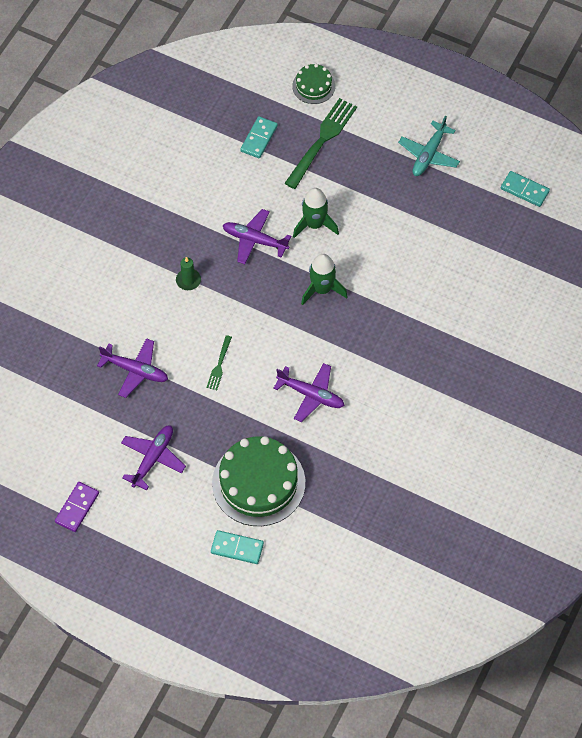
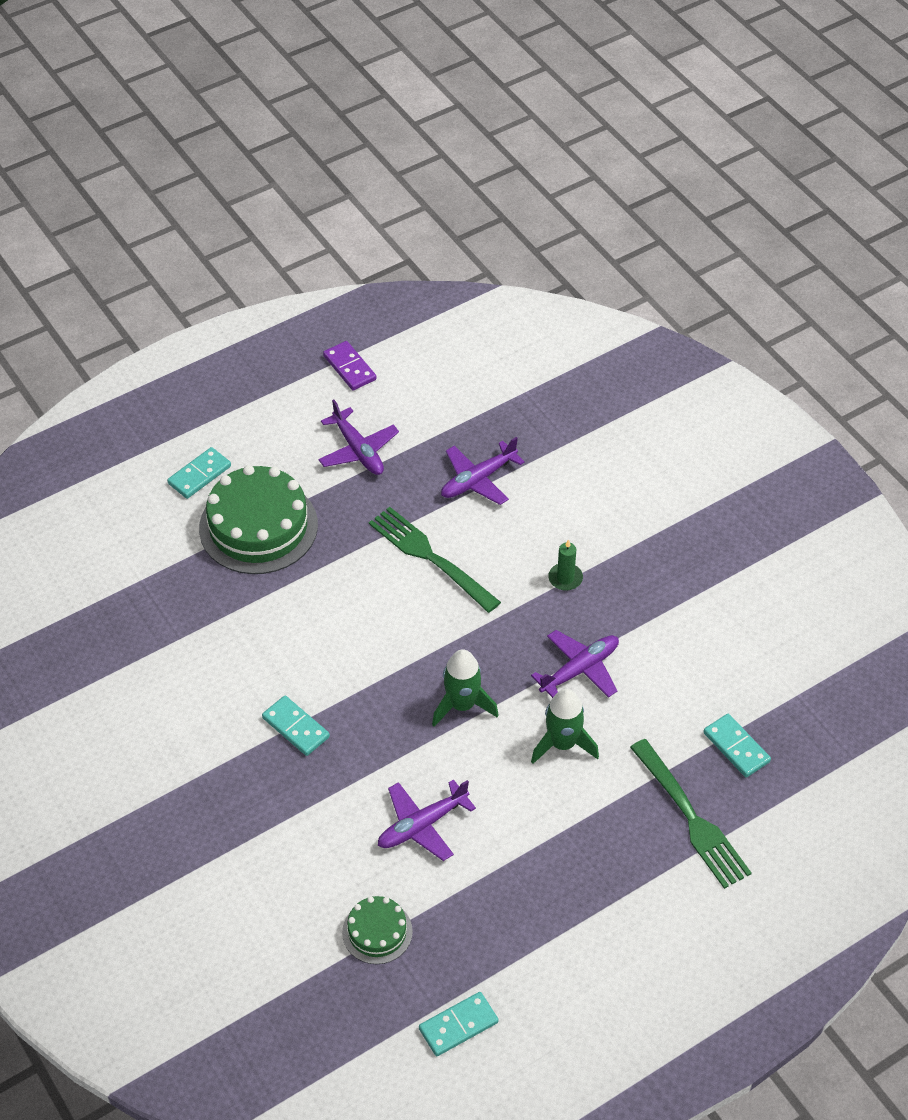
camera: 120 degrees right, 10 degrees down
green fork [207,335,232,390] -> green fork [369,507,501,613], size x2.03
purple plane [273,363,345,422] -> purple plane moved to [378,779,476,861]
green cake [292,64,335,104] -> green cake moved to [342,896,413,964]
turquoise plane [398,115,460,176] -> none
none -> turquoise domino [262,696,330,756]

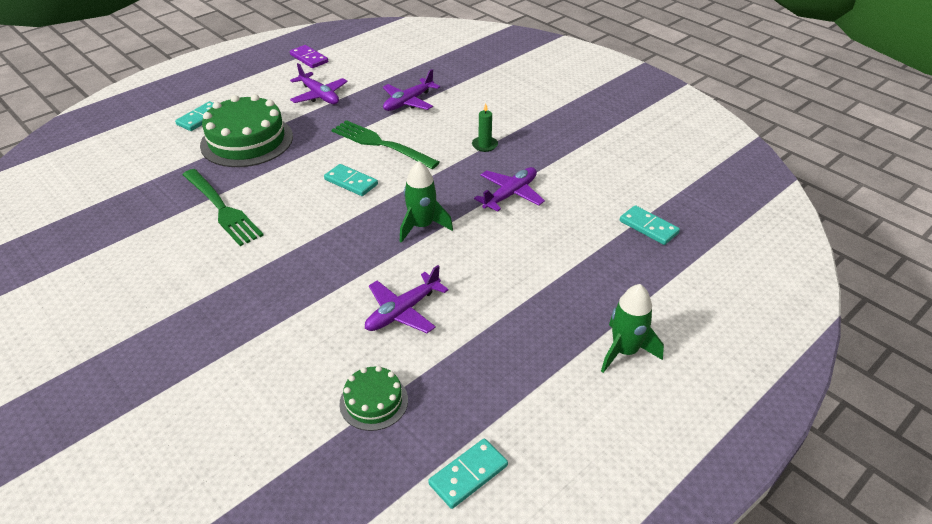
camera: 10 degrees left, 10 degrees down
turquoise domino [262,696,330,756] -> turquoise domino moved to [324,164,378,196]
green rocket [531,689,599,764] -> green rocket moved to [601,284,664,373]
green fork [630,739,752,889] -> green fork moved to [183,169,264,246]

